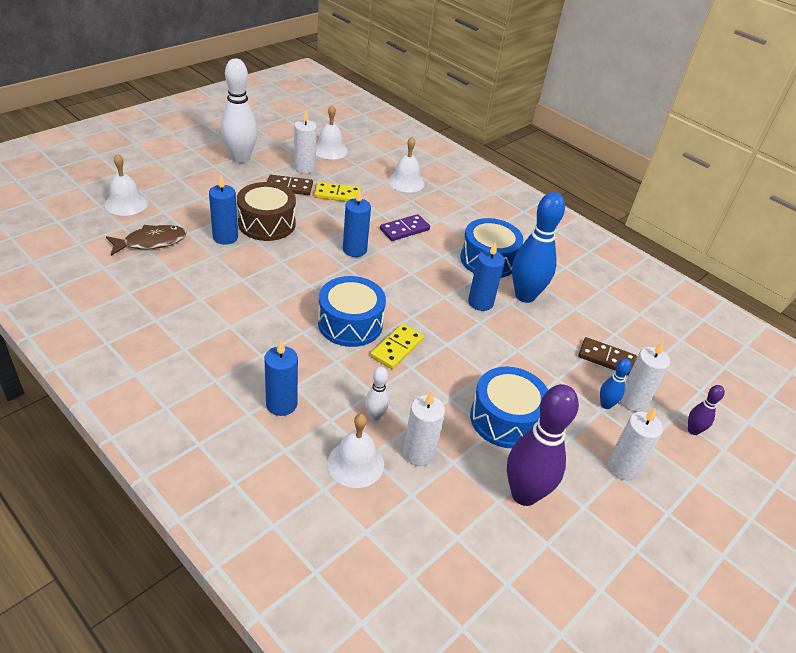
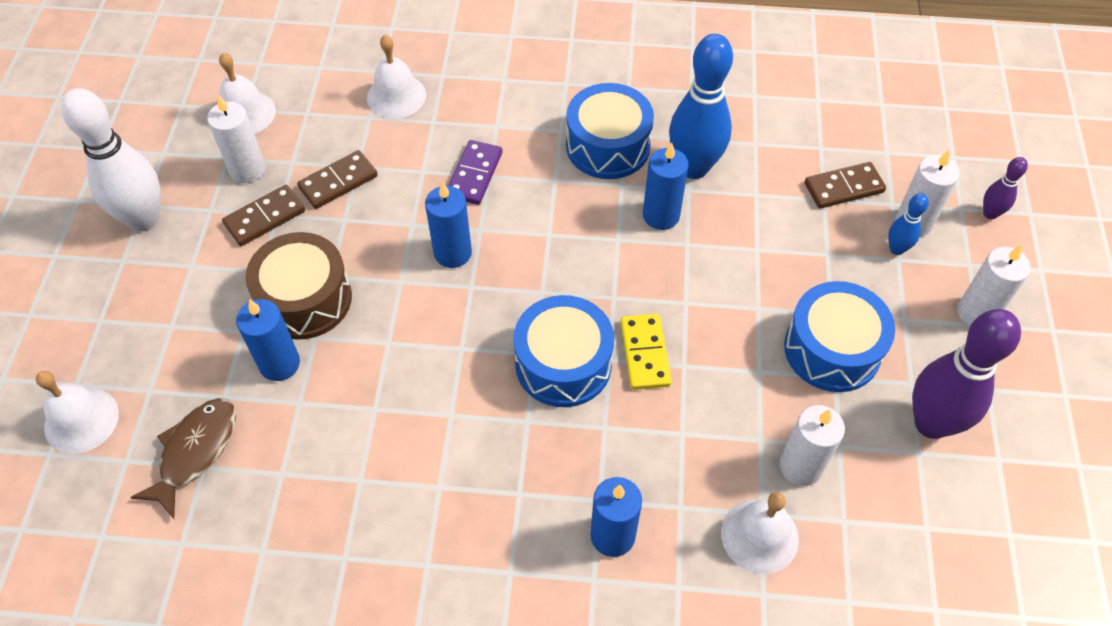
camera: 35 degrees left, 15 degrees up
yellow domino [314,182,361,202] -> brown domino [297,150,378,209]
white bowling pin [365,367,389,420] -> none

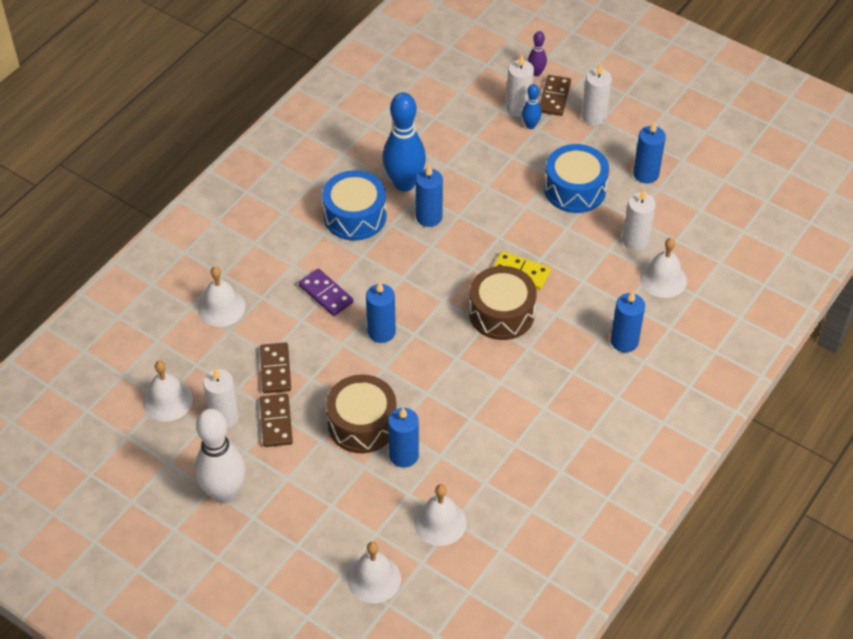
camera: 60 degrees left, 5 degrees down
brown fish [130,398,236,519] -> white bell [414,484,467,546]
blue drum [514,295,614,407] -> brown drum [469,266,537,340]
brown domino [805,162,886,209] -> brown domino moved to [539,75,571,116]
purple bowling pin [912,309,1021,439] -> blue candle [633,121,666,184]

